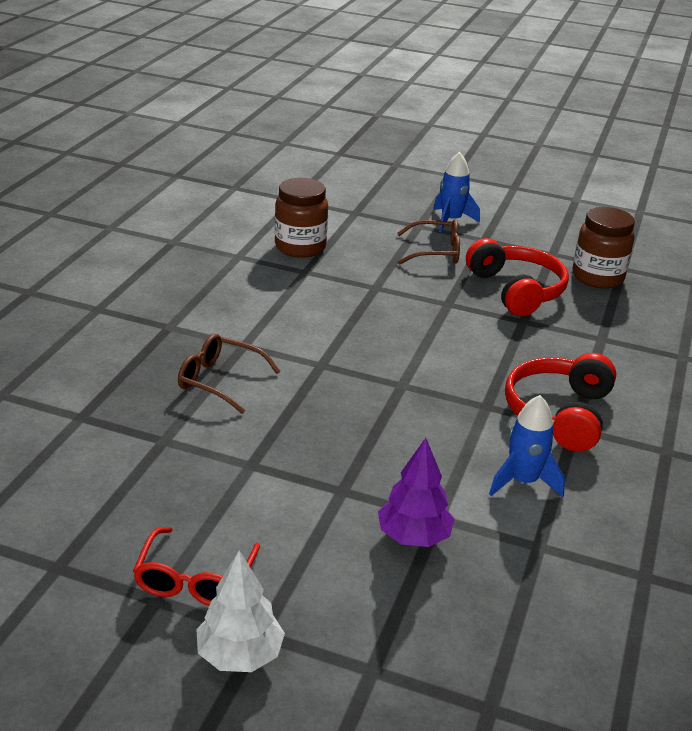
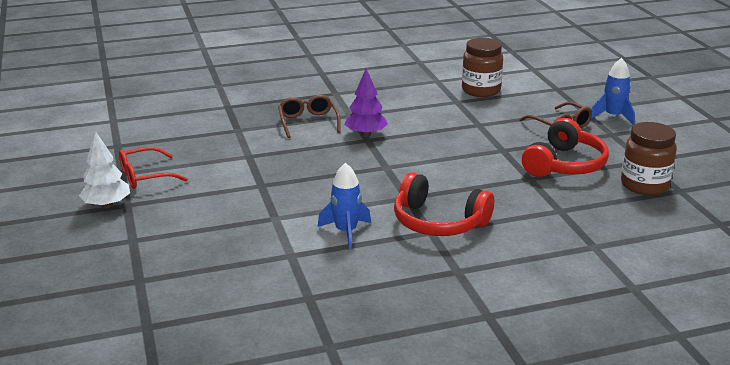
camera: 55 degrees right, 5 degrees down
purple tree [378,438,455,547] -> purple tree moved to [344,68,388,137]
red headphones [505,353,616,452] -> red headphones turned 135 degrees counterclockwise [394,172,494,236]

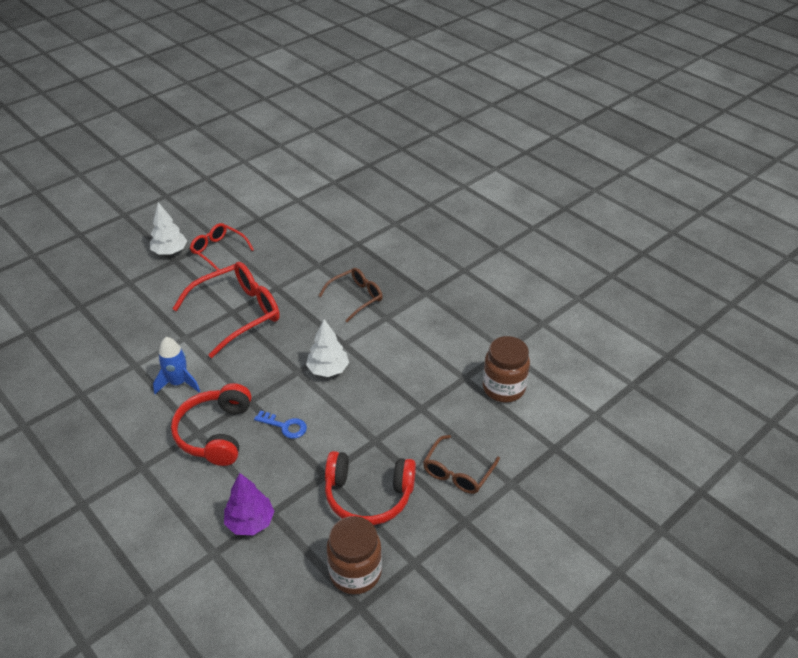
camera: 65 degrees right, 15 degrees up
purple tree [344,68,388,137] -> purple tree moved to [224,473,275,535]
blue rocket [591,58,635,125] -> none
none -> red glasses [172,262,280,358]
none -> blue key [254,410,307,439]
none -> white tree [306,319,349,377]

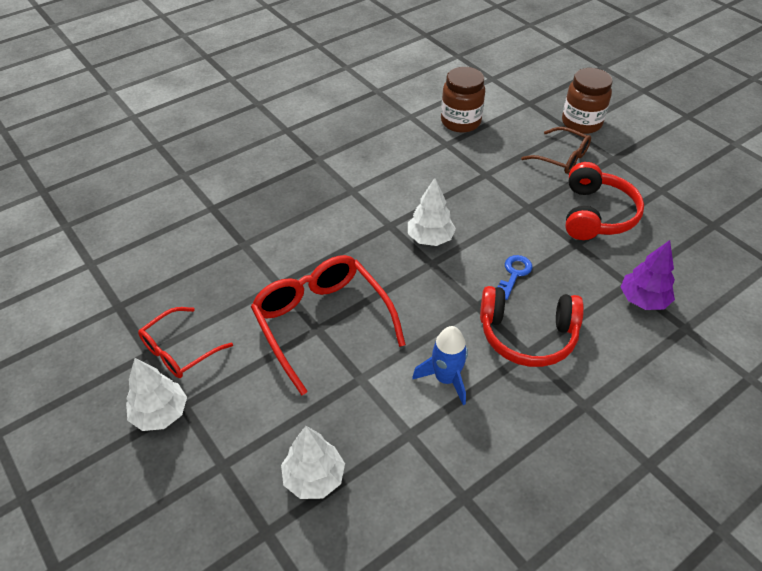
camera: 85 degrees left, 5 degrees up
brown glasses [319,268,383,322] -> none
brown jar [327,516,382,595] -> brown jar moved to [562,68,613,134]
none -> white tree [281,426,345,499]

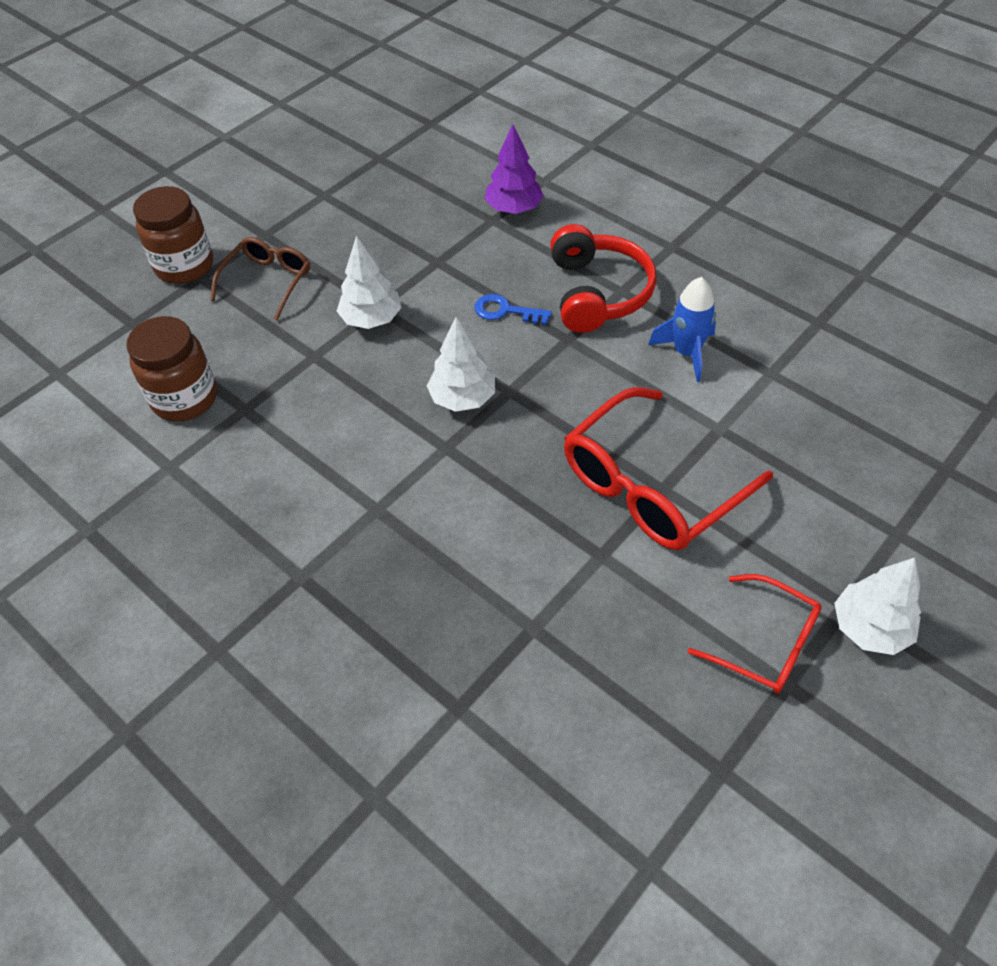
camera: 100 degrees left, 5 degrees up
white tree [281,426,345,499] -> white tree moved to [337,236,402,329]
red headphones [565,162,644,240] -> none

